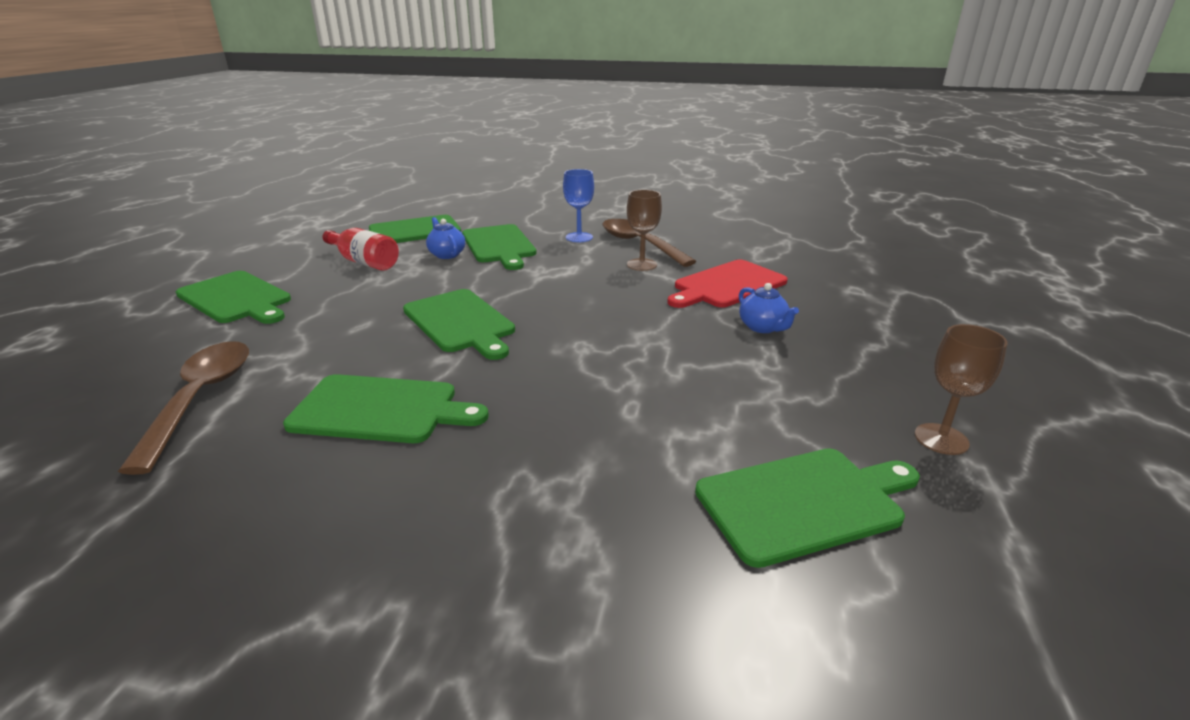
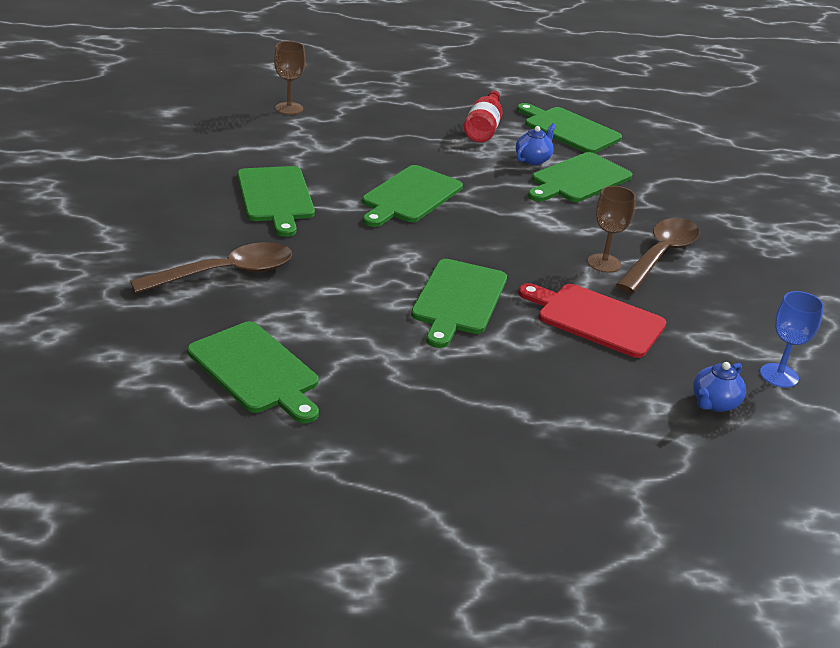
camera: 65 degrees right, 5 degrees up
brown spoon [118,341,249,475] -> brown spoon moved to [130,242,292,293]
green cutting board [176,271,291,324] -> green cutting board moved to [411,259,507,348]
blue goblet [563,169,594,242] -> blue goblet moved to [760,291,824,388]
blue teapot [739,283,799,333] -> blue teapot moved to [693,362,746,412]
brown goblet [914,324,1008,455] -> brown goblet moved to [274,41,306,115]

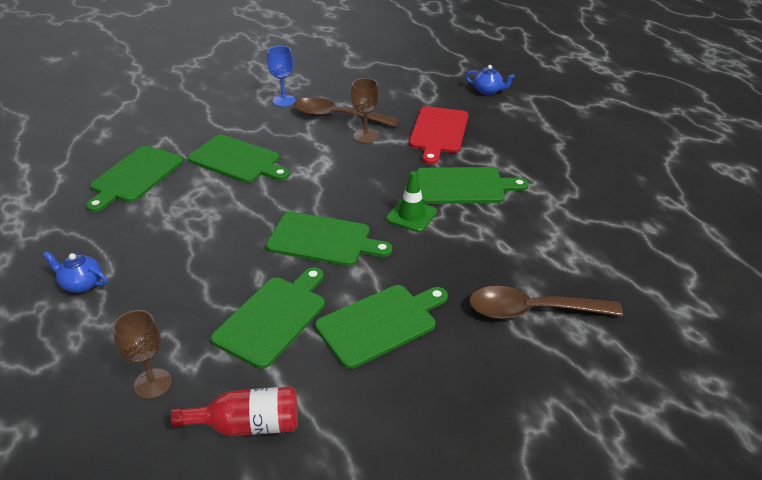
camera: 105 degrees left, 5 degrees up
brown spoon [130,242,292,293] -> brown spoon turned 45 degrees counterclockwise [469,286,623,319]
green cutting board [187,322,319,423] -> green cutting board moved to [211,267,325,369]
red bottle [464,91,503,143] -> red bottle moved to [171,386,298,436]
blue teapot [516,123,556,165] -> blue teapot moved to [43,251,107,293]
blue goblet [760,291,824,388] -> blue goblet moved to [267,46,295,107]
none -> green traffic cone [386,171,437,232]

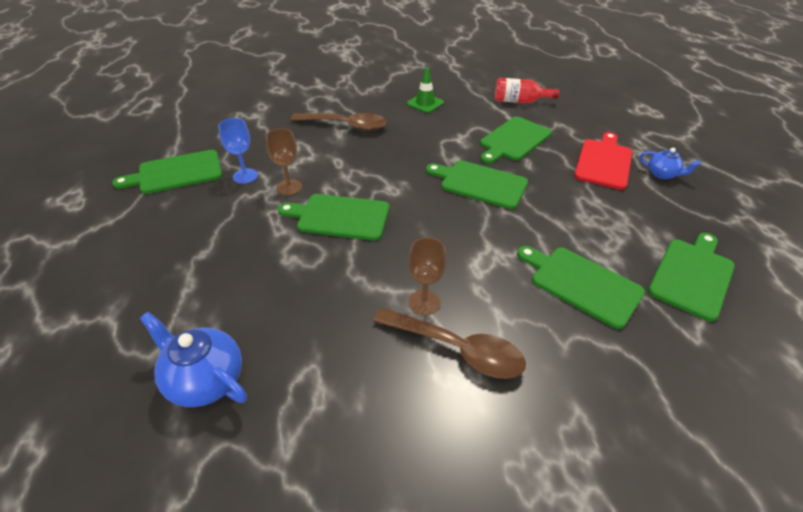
camera: 170 degrees left, 5 degrees up
brown goblet [113,310,172,399] -> brown goblet moved to [266,128,302,195]
blue goblet [267,46,295,107] -> blue goblet moved to [218,118,258,184]
green cutting board [315,285,448,369] -> green cutting board moved to [112,150,222,194]
green traffic cone [386,171,437,232] -> green traffic cone moved to [407,67,444,113]
red cutting board [409,106,468,164] -> red cutting board moved to [574,132,632,190]
blue teapot [466,65,515,95] -> blue teapot [140,312,247,407], size x1.64

